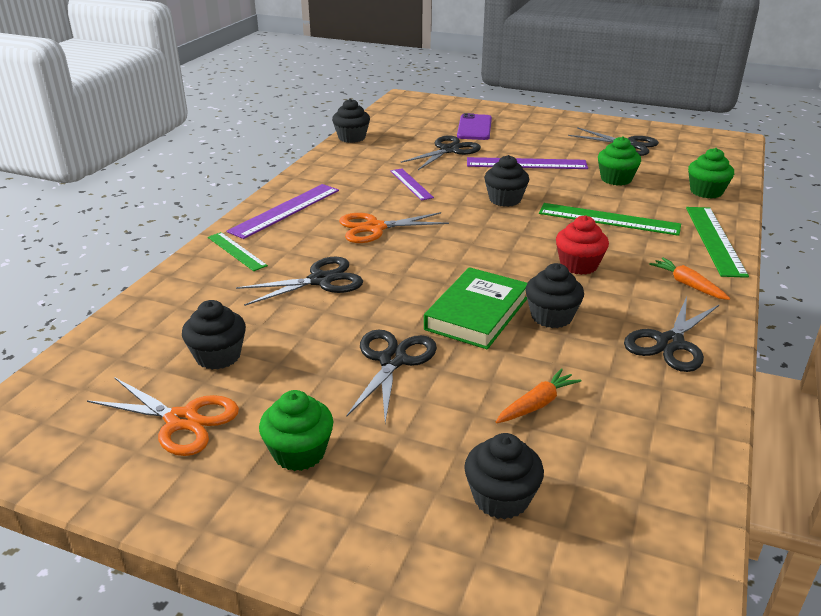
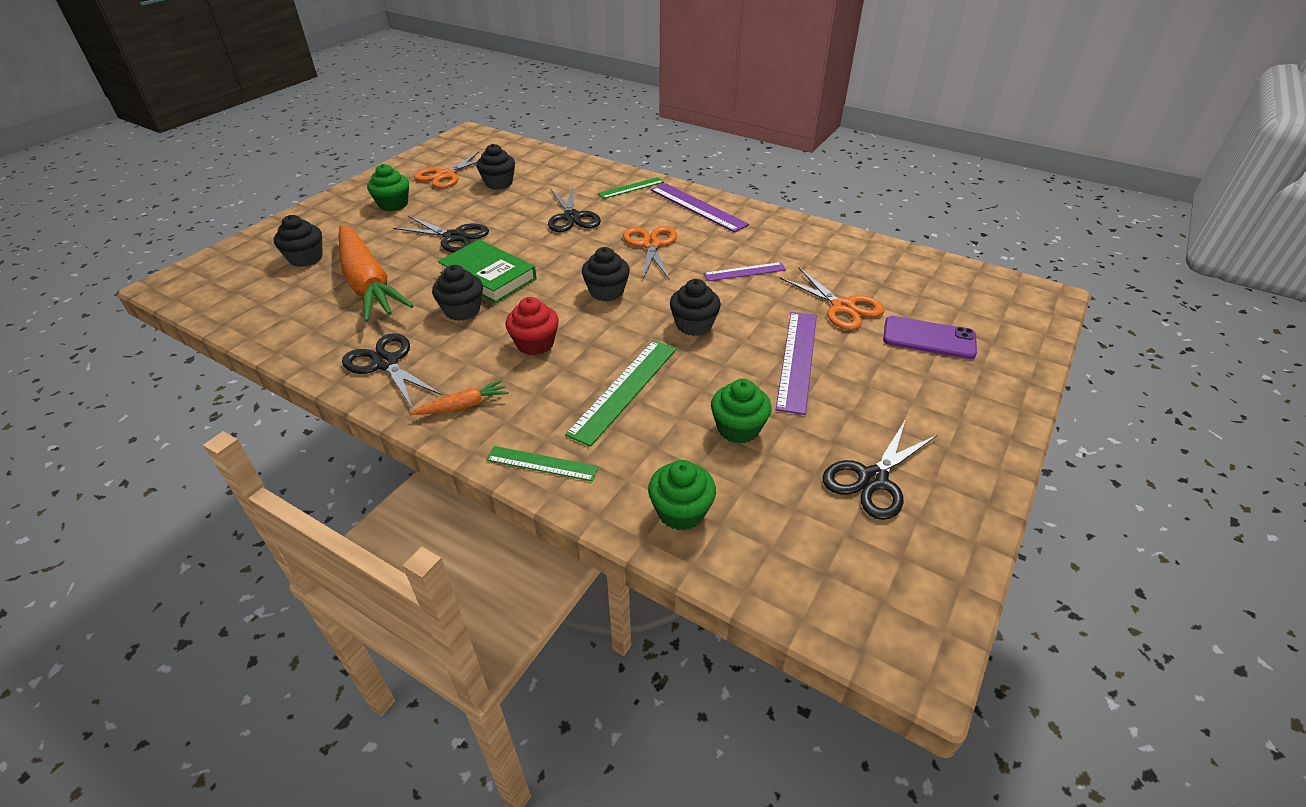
camera: 100 degrees right, 10 degrees up
black cupcake [332,99,370,143] -> black cupcake moved to [582,247,630,302]
black scissors [400,135,481,170] -> orange scissors [780,268,885,330]
orange carrot [496,368,581,423] -> orange carrot [339,225,414,322], size x2.38
green ruler [686,207,749,278] -> green ruler [486,446,599,481], size x0.61

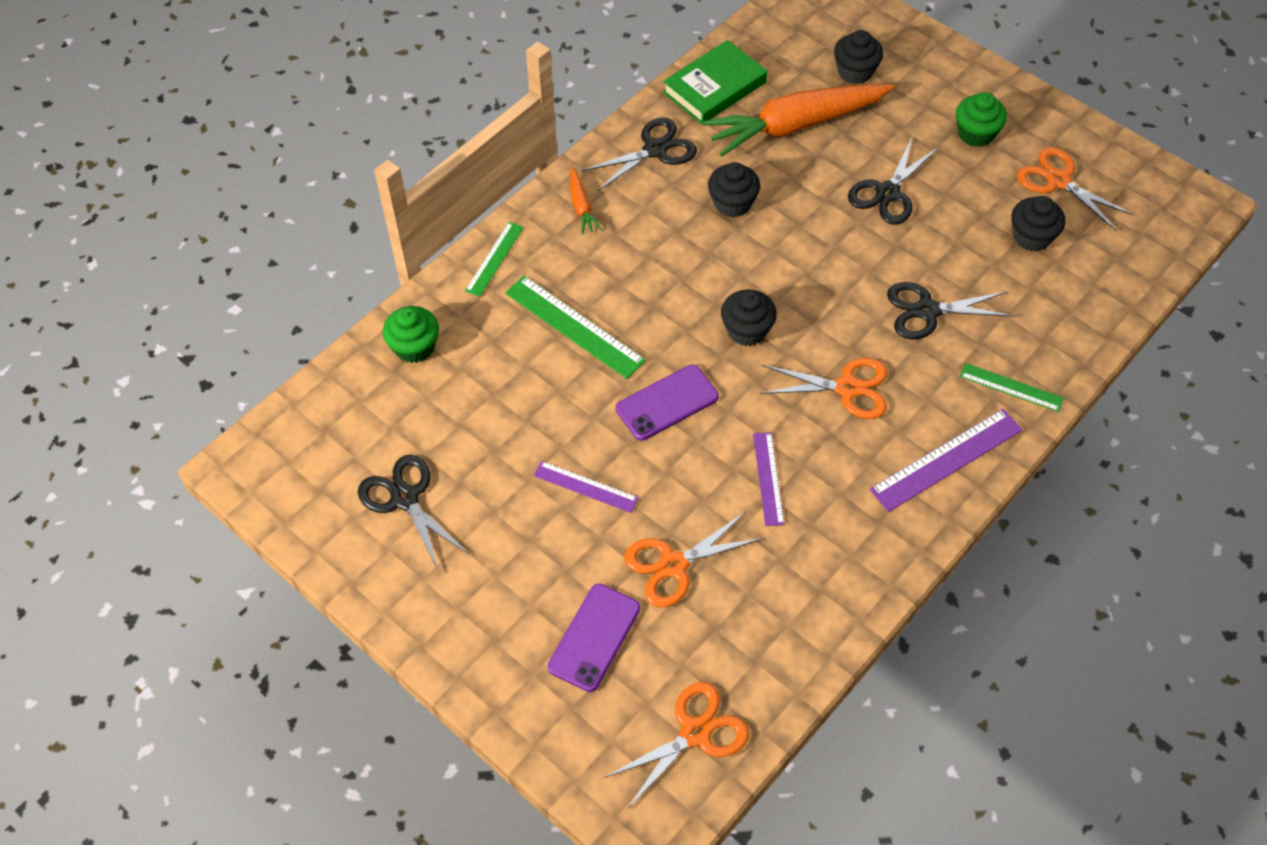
camera: 100 degrees right, 15 degrees up
green book [438,239,537,303] -> green book moved to [663,40,767,125]
red cupcake [506,297,559,356] -> none
green ruler [598,177,664,199] -> green ruler turned 45 degrees counterclockwise [960,363,1064,412]
black cupcake [670,279,721,336] -> purple phone [616,365,719,441]
green cupcake [711,379,772,443] -> none
purple ruler [776,312,817,415] -> purple ruler [534,461,638,513], size x0.61
none -> orange scissors [604,682,749,808]

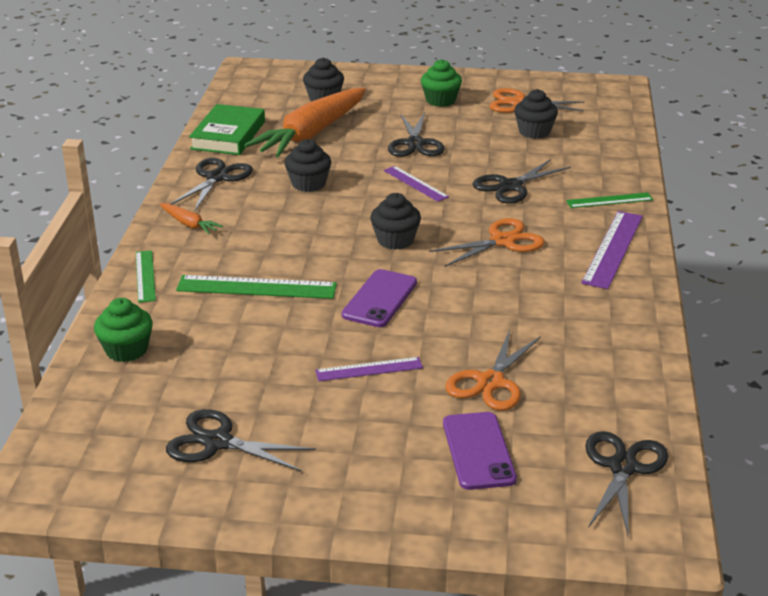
camera: 35 degrees left, 25 degrees down
orange scissors [604,682,749,808] -> black scissors [585,431,668,537]
purple ruler [753,432,784,526] -> purple ruler moved to [384,166,449,202]

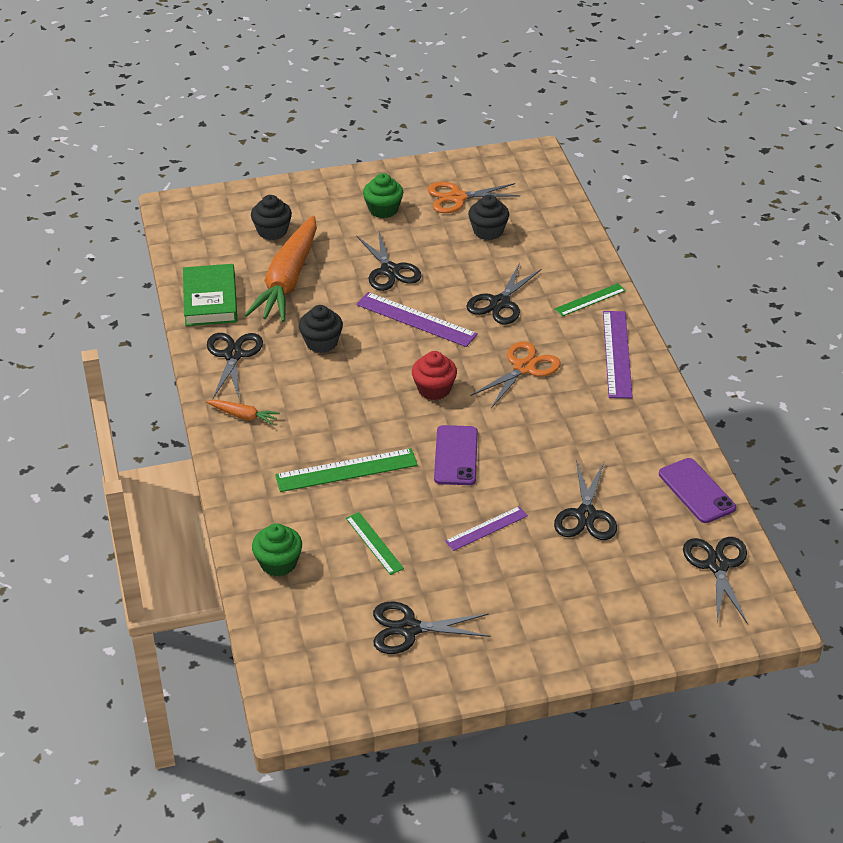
camera: 20 degrees left, 10 degrees up
green ruler [136,250,156,303] -> green ruler moved to [346,512,404,575]
black cupcake [370,193,421,250] -> red cupcake [412,351,457,400]
purple ruler [384,166,449,202] -> purple ruler [356,292,478,347], size x1.64
purple phone [443,412,517,490] -> purple phone moved to [659,458,736,523]
orange scissors [445,330,541,410] -> black scissors [554,460,617,540]

